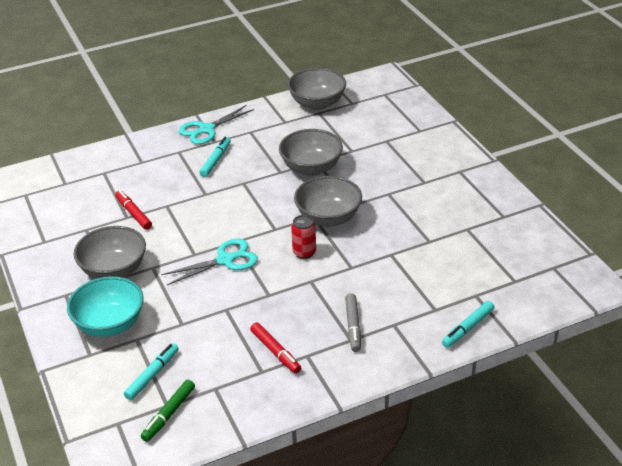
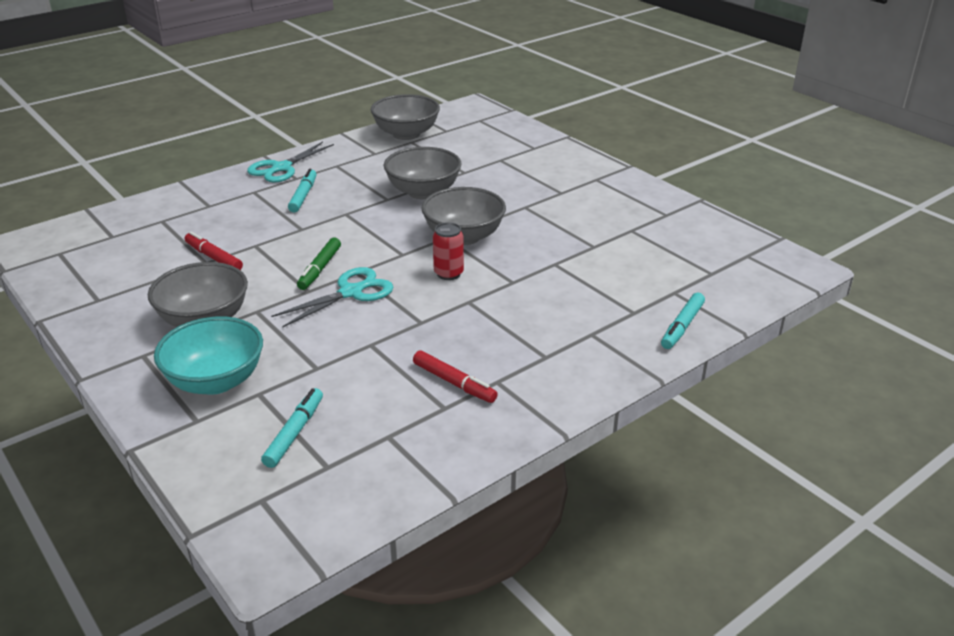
camera: 15 degrees left, 5 degrees down
green marker [141,380,195,442] -> green marker moved to [297,238,341,290]
grey marker [345,293,361,352] -> none

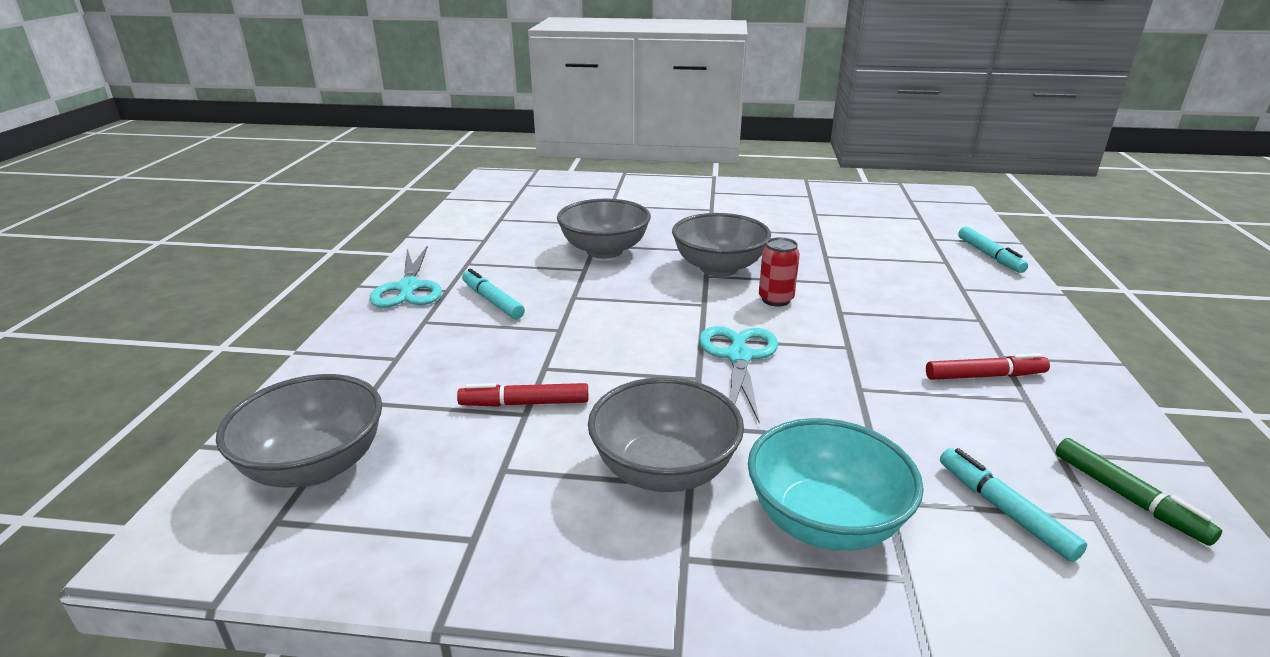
camera: 45 degrees left, 5 degrees down
green marker [297,238,341,290] -> green marker moved to [1055,438,1222,546]
grey bowl [371,94,440,140] -> grey bowl moved to [216,374,382,487]

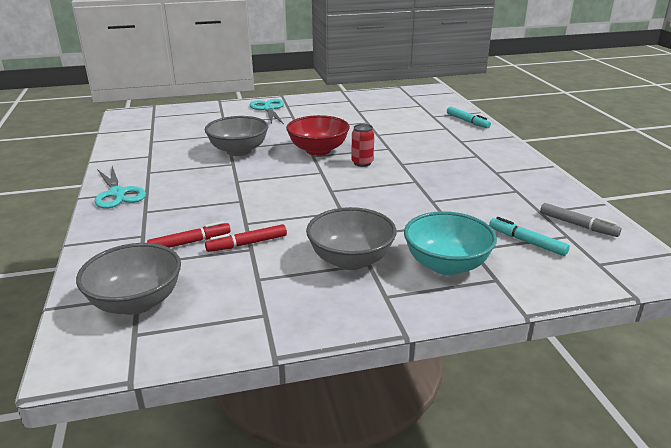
camera: 20 degrees left, 0 degrees up
turquoise marker [462,268,525,319] -> none
grey bowl [672,213,771,277] -> red bowl [286,115,350,156]
turquoise scissors [699,326,778,423] -> turquoise scissors moved to [249,99,284,124]
red marker [926,353,1050,380] -> red marker moved to [147,221,231,248]
green marker [1055,438,1222,546] -> grey marker [540,203,621,237]

